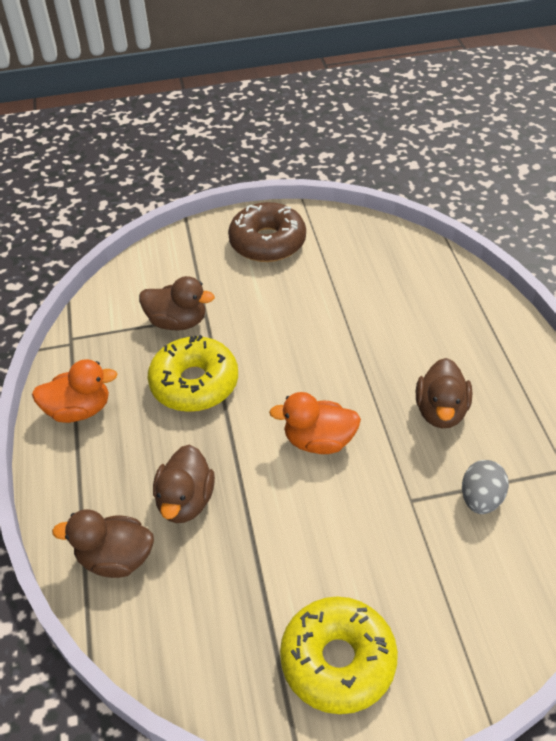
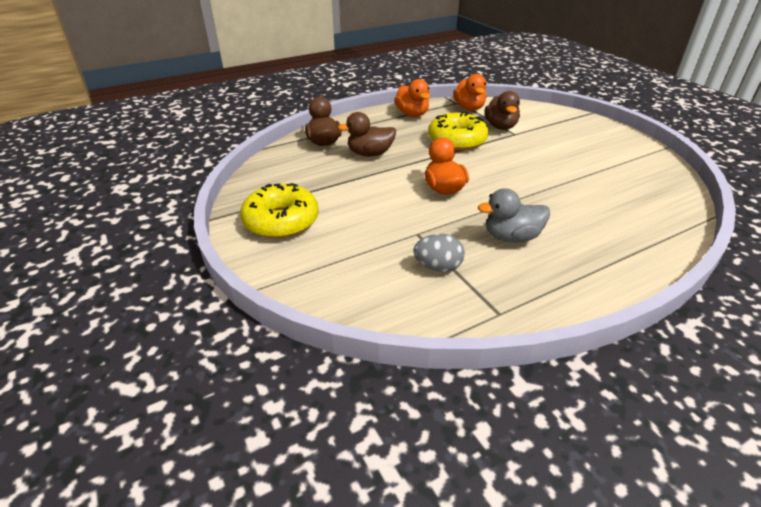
camera: 70 degrees right, 10 degrees down
brown donut [228,202,306,262] -> none
brown duck [416,358,472,428] -> grey duck [478,188,550,243]
none -> orange duck [453,74,487,111]

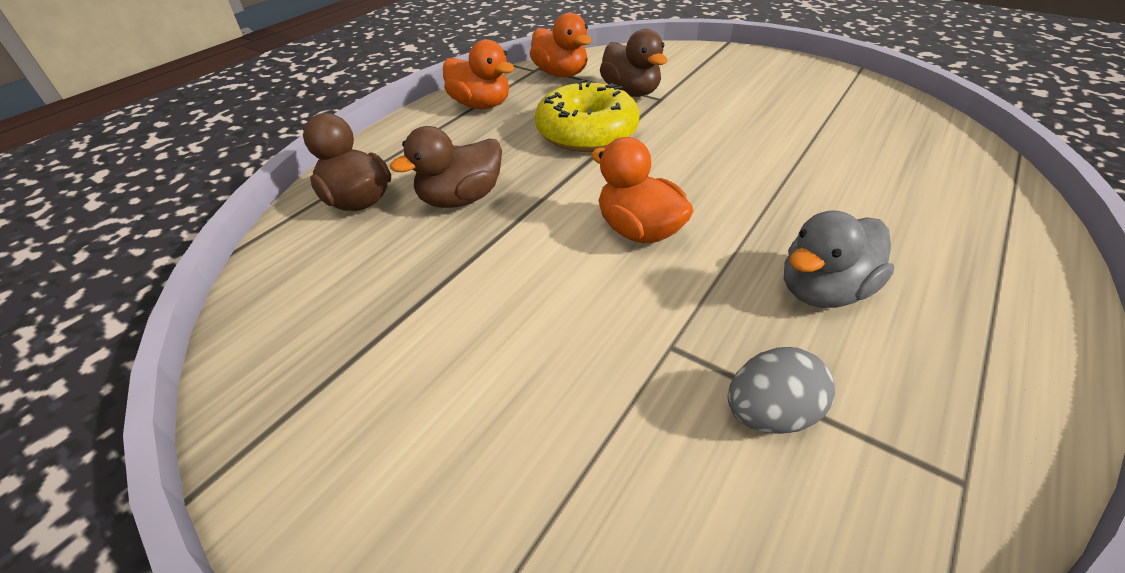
camera: 25 degrees left, 5 degrees up
yellow donut [240,183,319,239] -> none

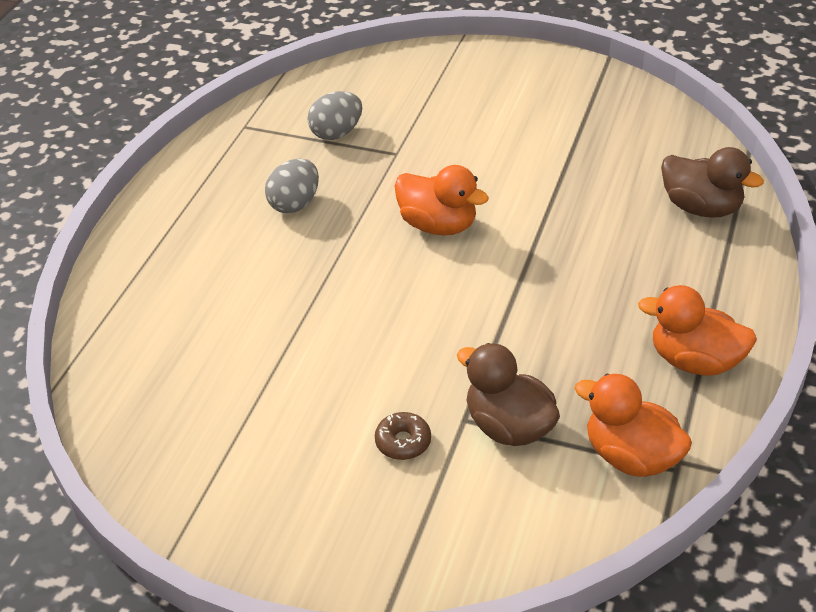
camera: 165 degrees right, 0 degrees up
brown duck [390,126,502,208] -> none
yellow donut [535,80,639,152] -> none
grey duck [784,210,894,308] -> grey egg [265,159,319,213]
none -> brown donut [375,412,431,460]

